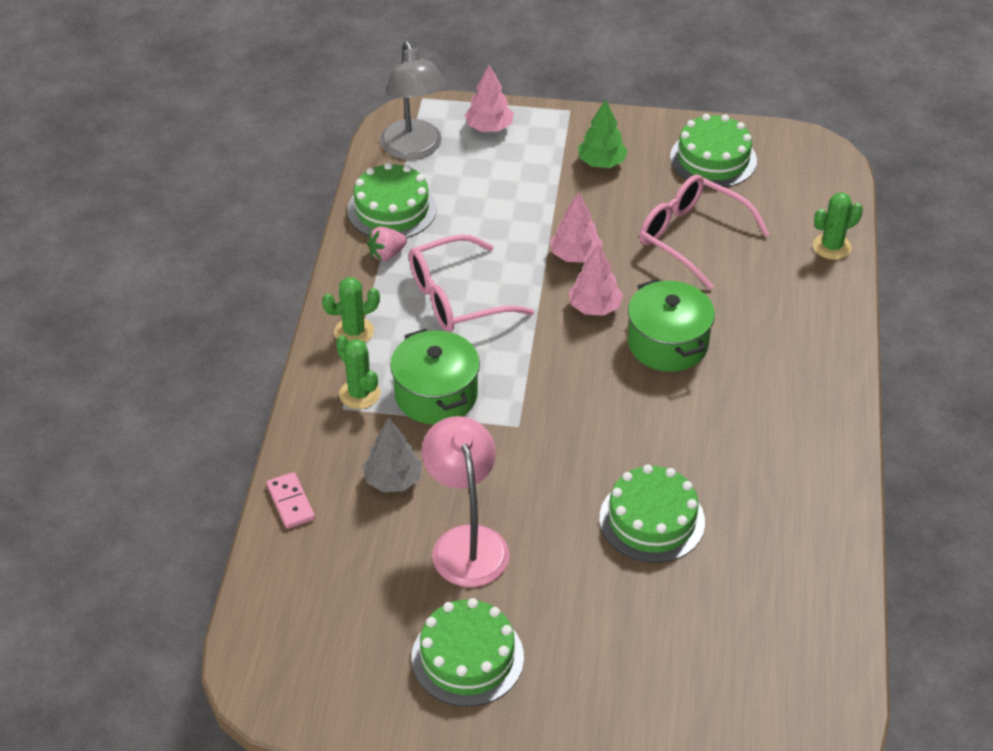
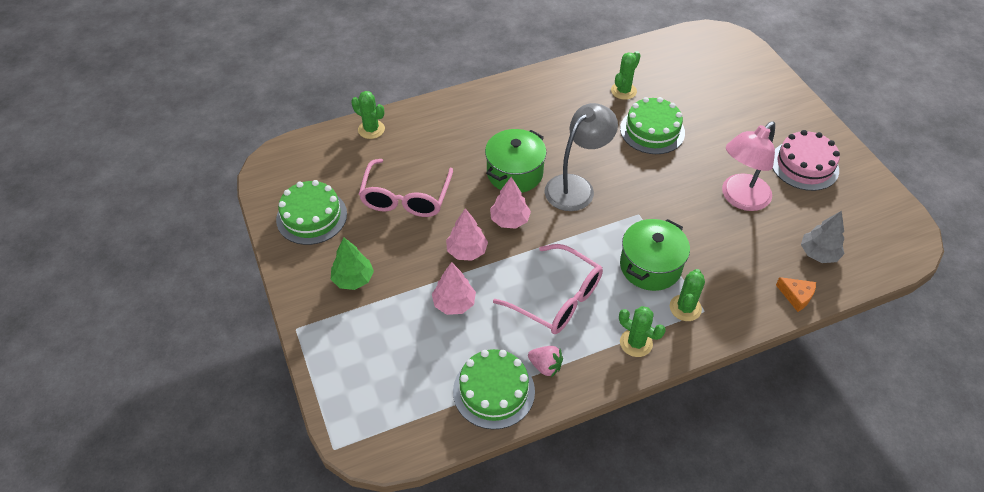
camera: 120 degrees left, 5 degrees up
pink domino [266,472,315,529] -> orange cheese [776,277,816,312]
grey tree [363,418,422,492] -> grey tree moved to [801,211,845,263]
grey lamp [380,41,446,160] -> grey lamp moved to [545,103,618,211]
green cake [411,598,524,707] -> pink cake [772,130,840,191]
pink tree [465,65,514,132] -> pink tree moved to [432,262,476,315]
none -> green cactus [611,51,641,100]

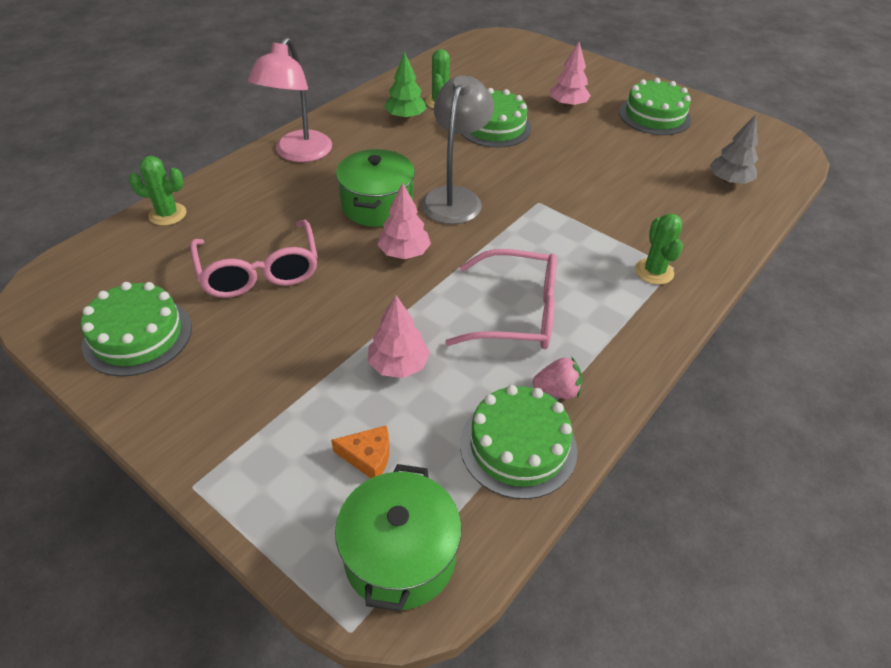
camera: 30 degrees left, 5 degrees down
green tree [331,237,374,290] -> green tree moved to [384,51,427,120]
pink tree [446,208,488,261] -> pink tree moved to [550,42,591,108]
green cactus [619,306,666,357] -> none
green pot [620,219,690,291] -> green pot moved to [335,464,462,612]
pink lamp [722,121,775,211] -> pink lamp moved to [248,37,332,162]
pink cake [772,130,840,191] -> green cake [619,78,691,135]
orange cheese [776,277,816,312] -> orange cheese moved to [331,425,389,478]

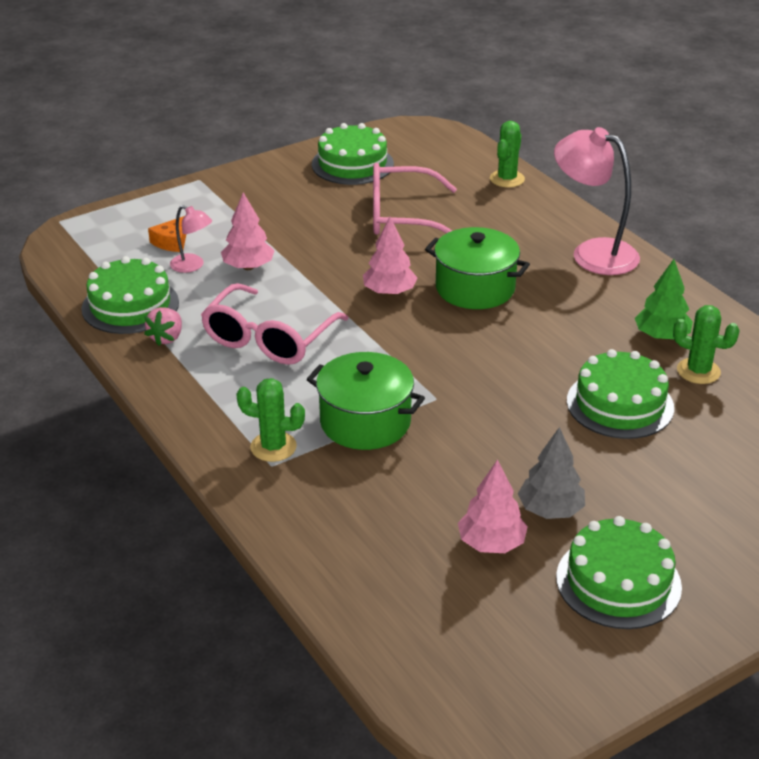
camera: 110 degrees right, 10 degrees down
green pot [335,464,462,612] -> green pot moved to [306,352,425,450]
grey lamp [421,75,494,224] -> none
pink tree [550,42,591,108] -> pink tree moved to [458,460,528,553]
grey tree [709,115,758,184] -> grey tree moved to [518,427,585,519]
none -> pink lamp [170,205,212,273]

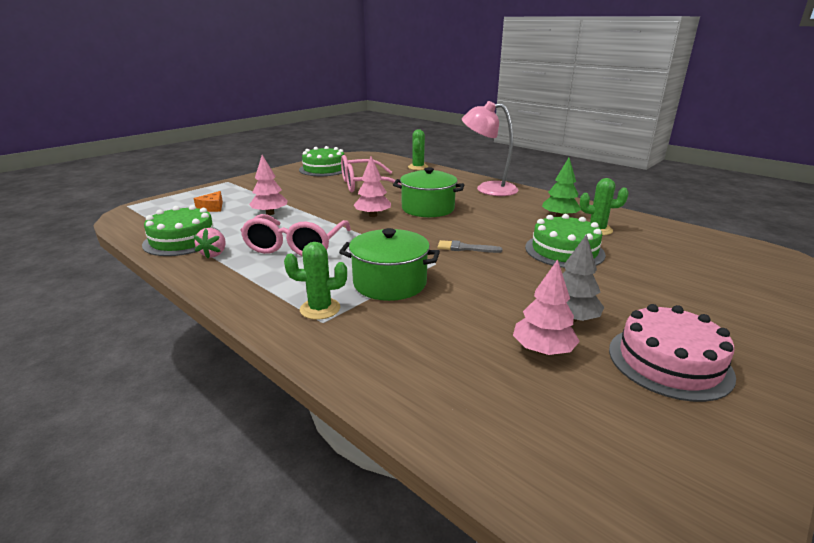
camera: 15 degrees left, 10 degrees down
pink lamp [170,205,212,273] -> none
green cake [556,516,682,629] -> pink cake [609,304,736,402]
none -> grey brush [438,240,502,253]

